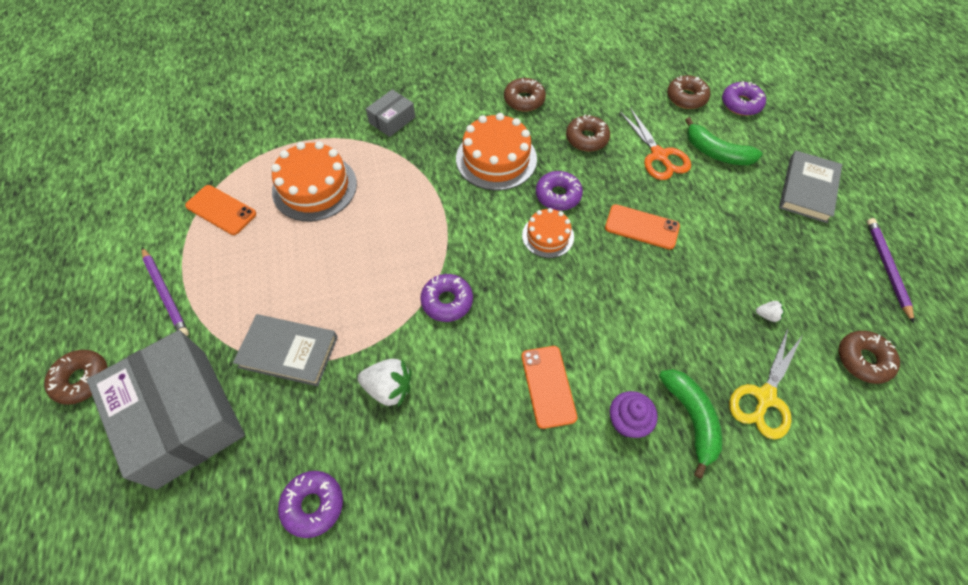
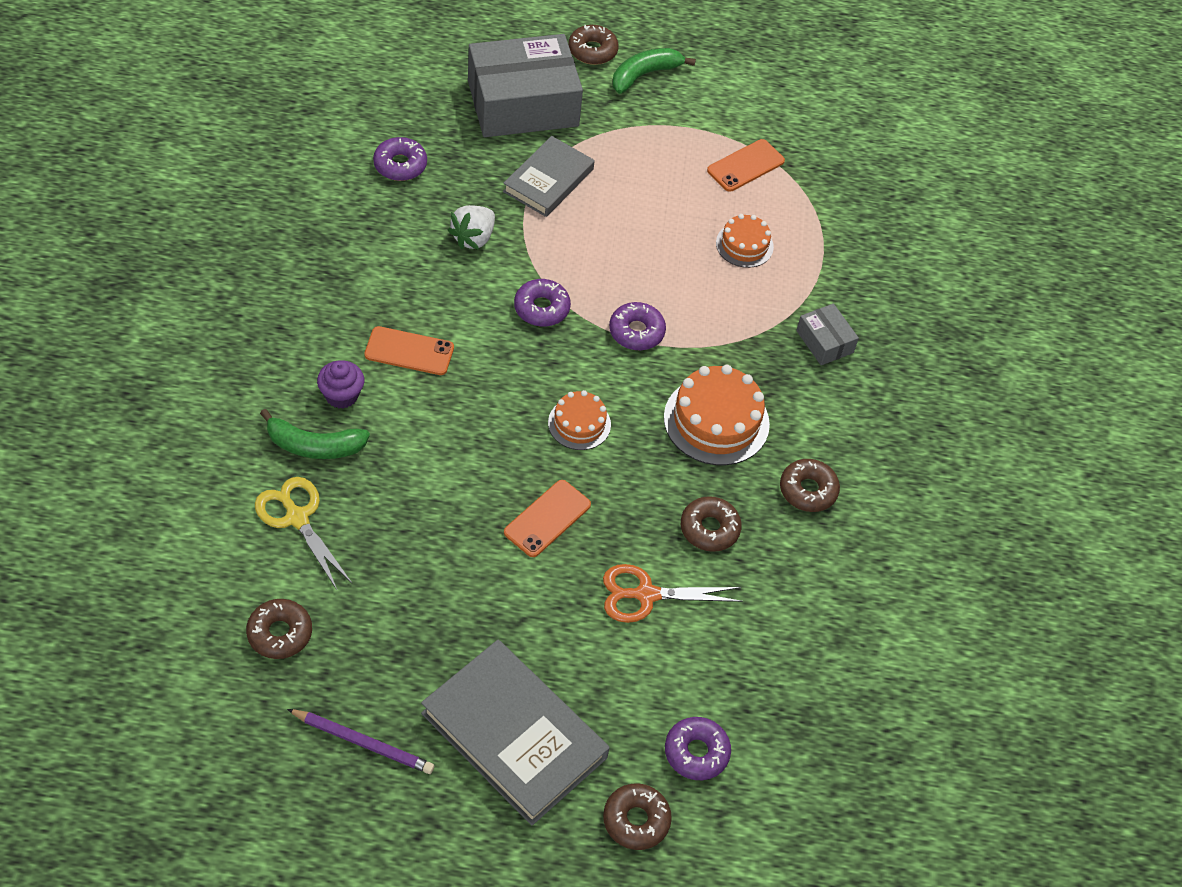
camera: 105 degrees right, 5 degrees down
purple pencil [141,247,189,336] -> none
orange cake [271,141,357,221] -> orange cake [716,214,774,268], size x0.59
purple donut [536,171,583,211] -> purple donut moved to [609,302,666,350]
brown donut [667,76,710,109] -> brown donut moved to [603,784,672,850]
green banana [685,117,763,165] -> green banana moved to [613,48,696,94]
white strawberry [756,301,784,322] -> none
grey book [779,151,842,223] -> grey book [421,640,609,825], size x1.58

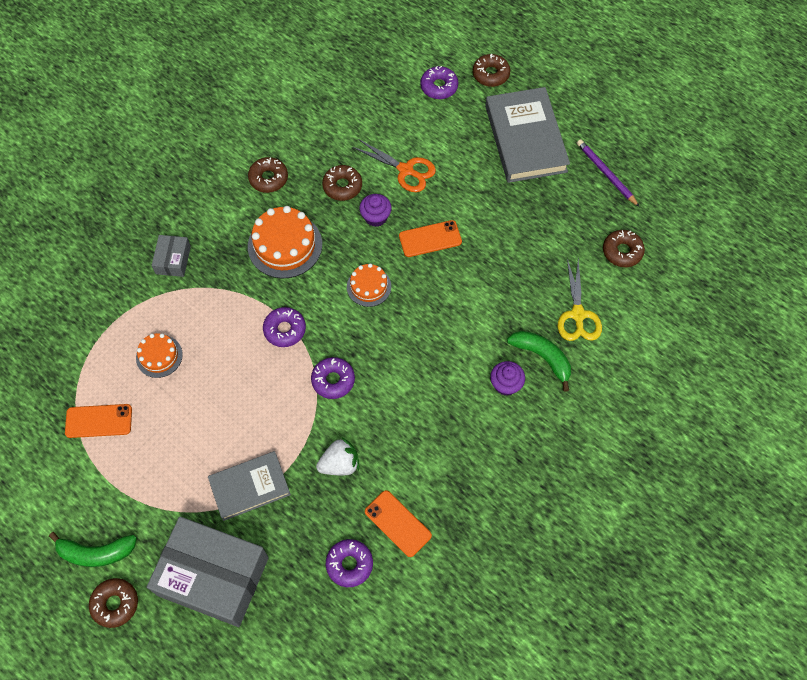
camera: 140 degrees left, 10 degrees up
orange phone [364,326,454,375] -> orange phone moved to [365,490,432,557]
none -> purple cupcake [359,194,392,227]

